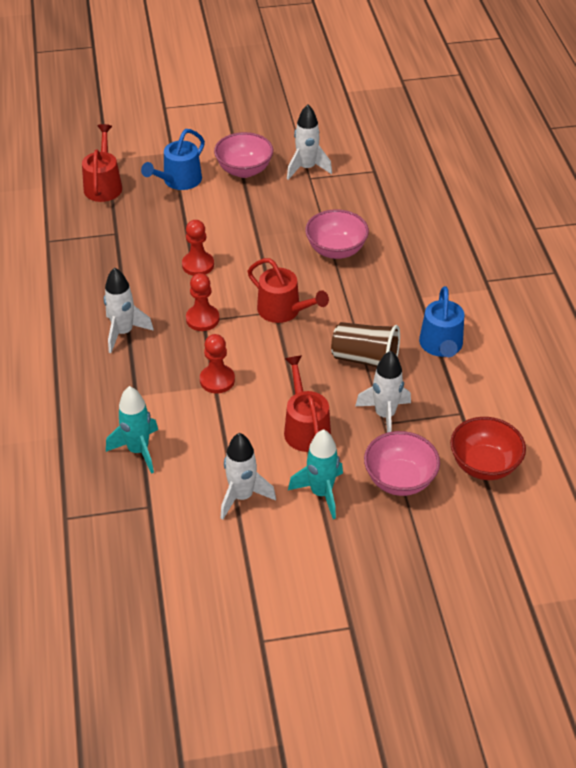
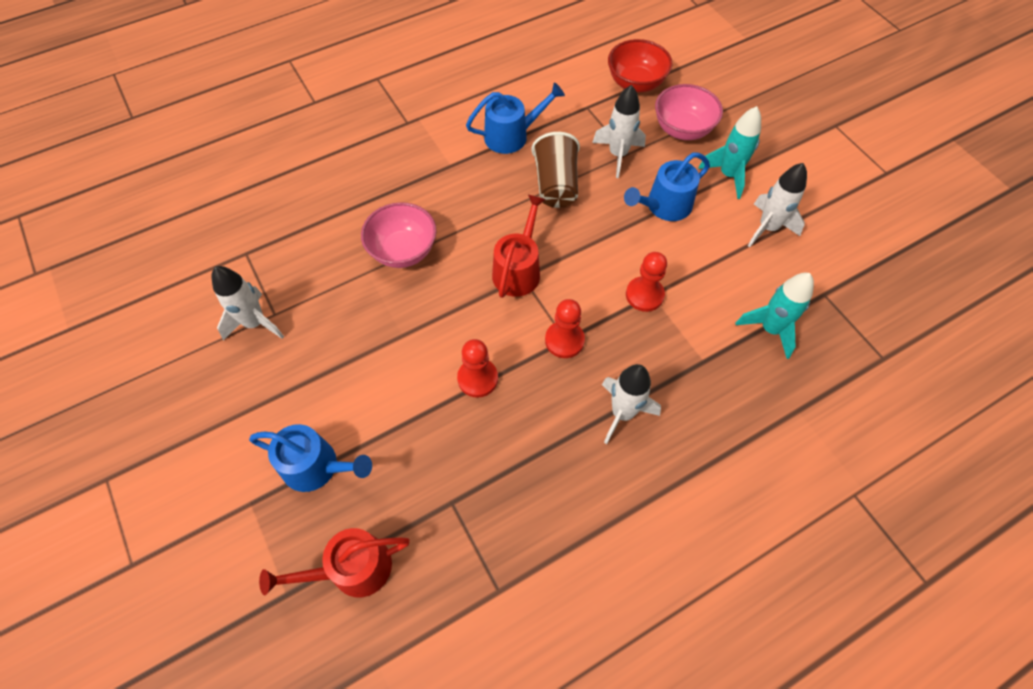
camera: 110 degrees left, 15 degrees up
pink bowl [214,132,273,178] -> none
red watering can [284,355,331,452] -> blue watering can [624,153,710,221]

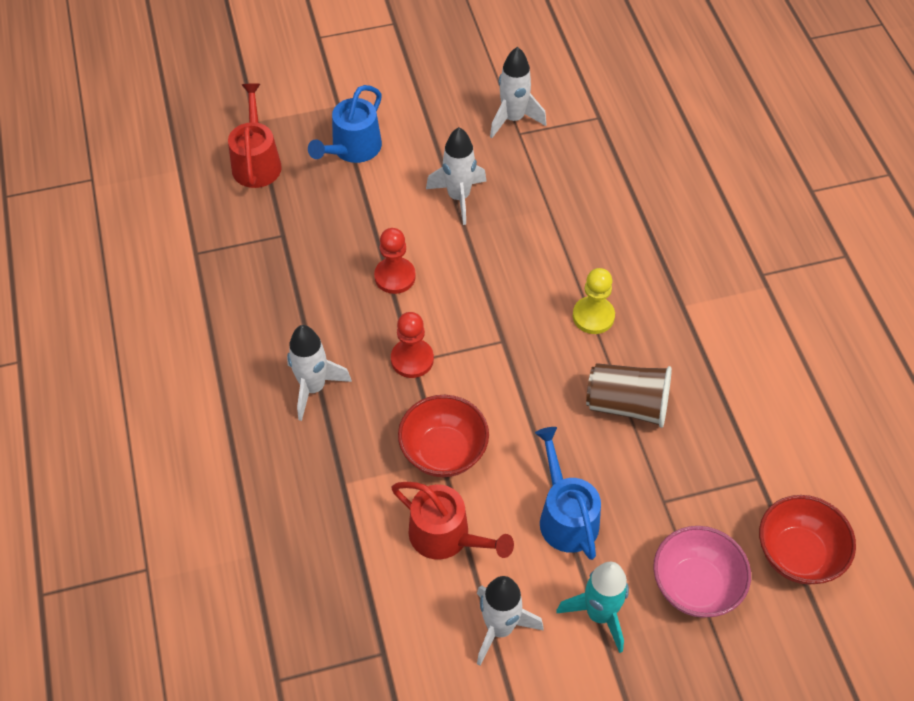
camera: 105 degrees right, 5 degrees down
pink bowl [361,202,437,268] -> none
blue watering can [466,82,565,154] -> none
red watering can [492,194,546,298] -> red watering can moved to [391,482,514,560]
white rocket [592,85,646,178] -> white rocket moved to [426,127,486,225]
red pawn [626,252,667,312] -> red bowl [398,395,489,477]
turquoise rocket [735,273,814,359] -> none
none -> yellow pawn [573,268,615,334]

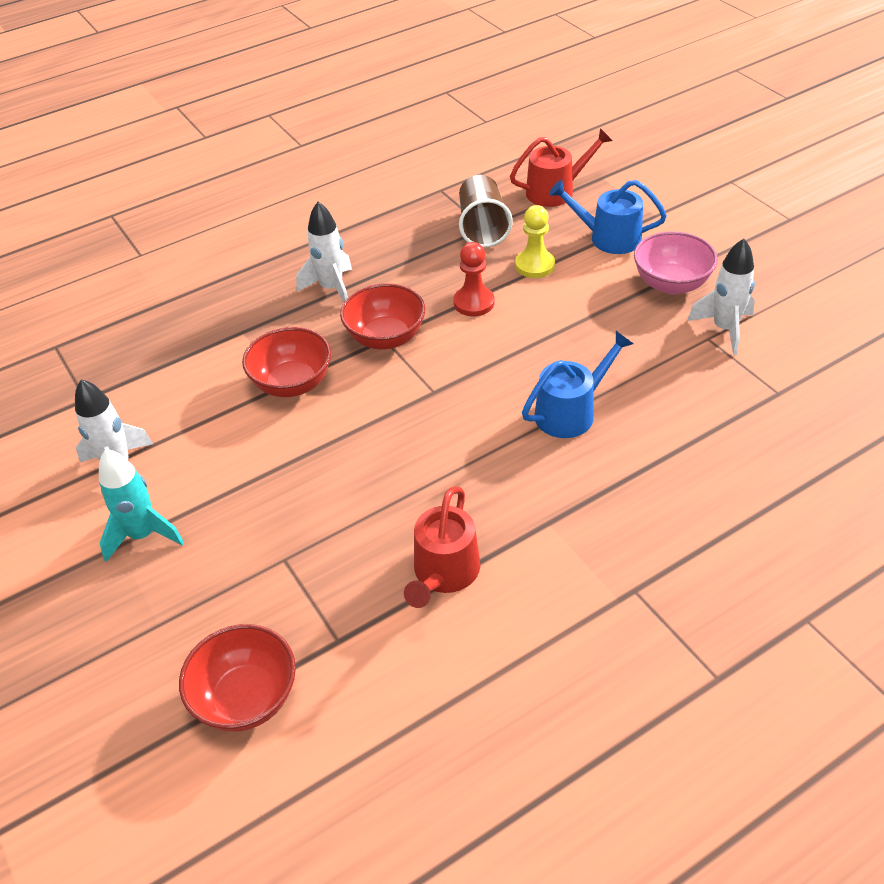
camera: 75 degrees right, 10 degrees down
red pawn [391,312,434,378] -> red bowl [340,283,425,350]
red watering can [391,482,514,560] -> red watering can moved to [404,486,480,608]
white rocket [426,127,486,225] -> none
blue watering can [535,427,601,560] -> blue watering can moved to [522,331,634,438]
yellow pawn [573,268,615,334] -> yellow pawn moved to [515,205,555,278]
brown cup [586,363,672,428] -> brown cup moved to [459,175,513,248]
pink bowl [653,526,751,618] -> pink bowl moved to [634,231,718,294]

